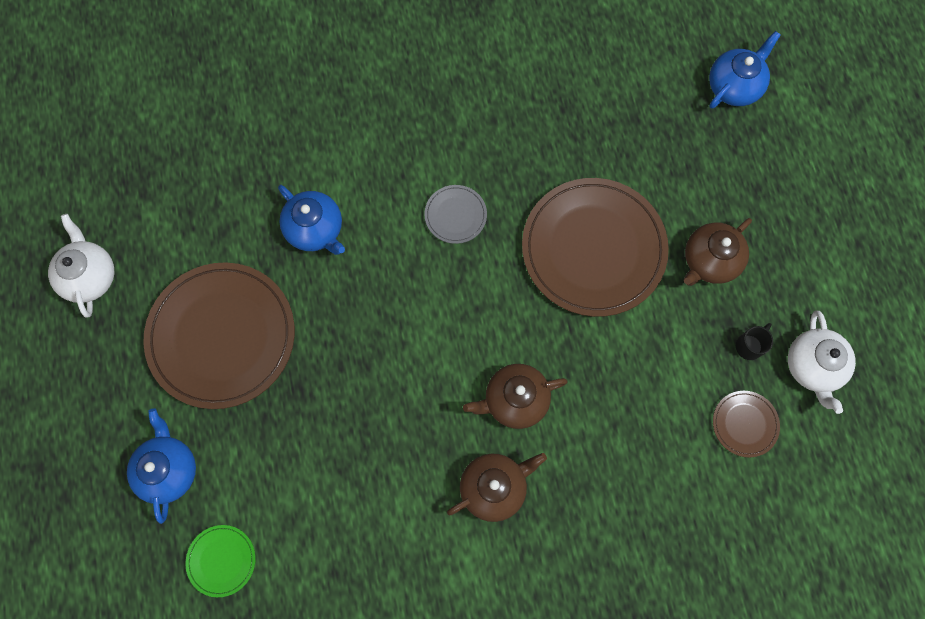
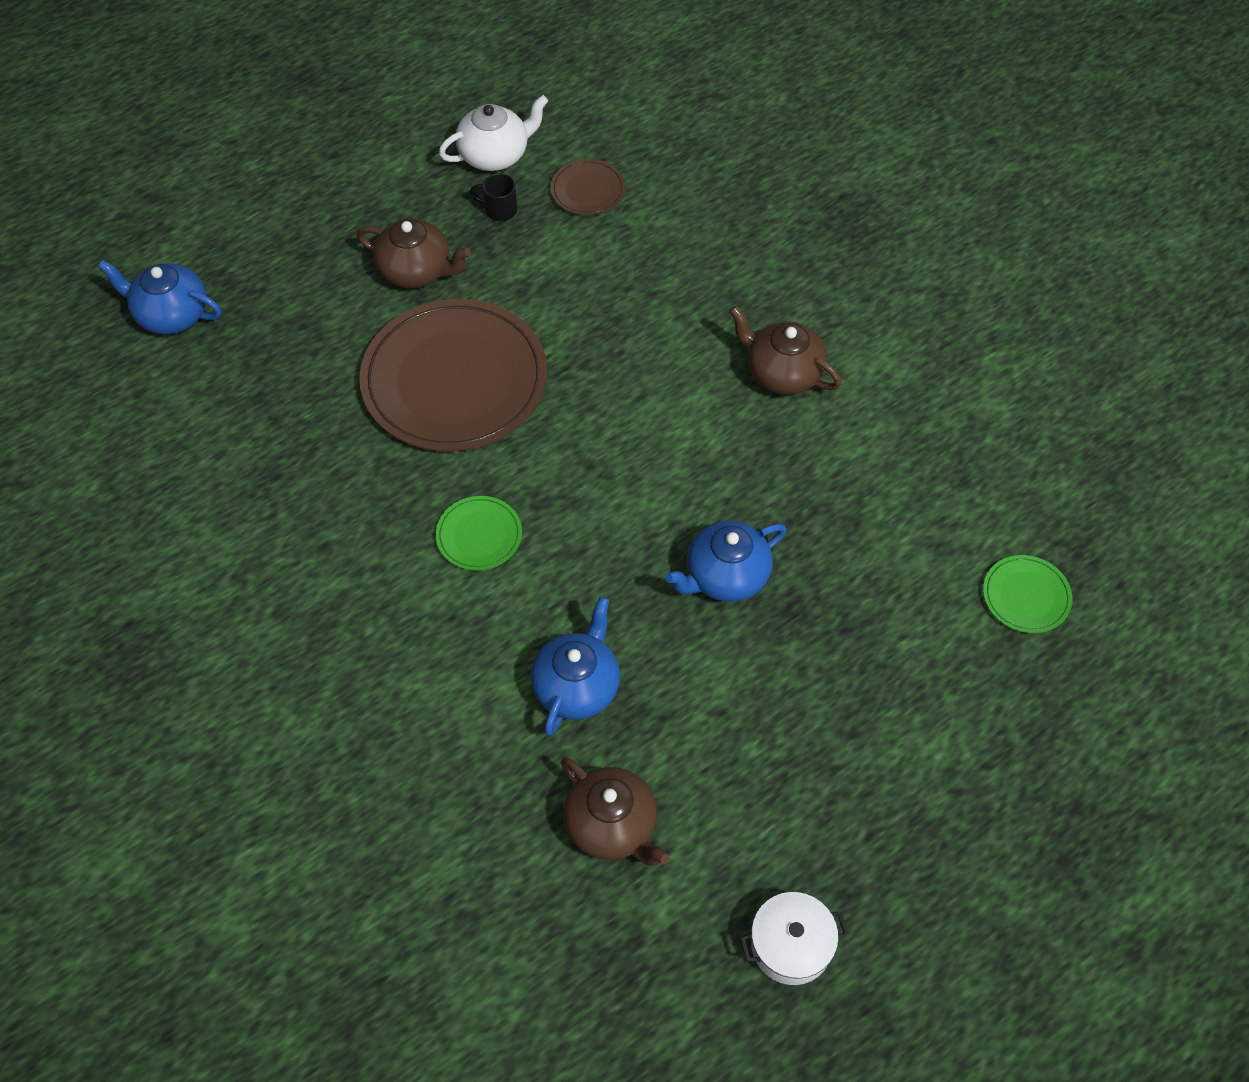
camera: 115 degrees left, 15 degrees down
white teapot [48,214,114,318] -> white pot [740,892,849,985]
blue teapot [127,408,196,524] -> blue teapot moved to [665,521,787,602]
brown plate [143,262,295,409] -> none
grey plate [424,185,487,244] -> green plate [436,496,522,571]
brown teapot [463,364,568,429] -> brown teapot moved to [561,757,670,866]

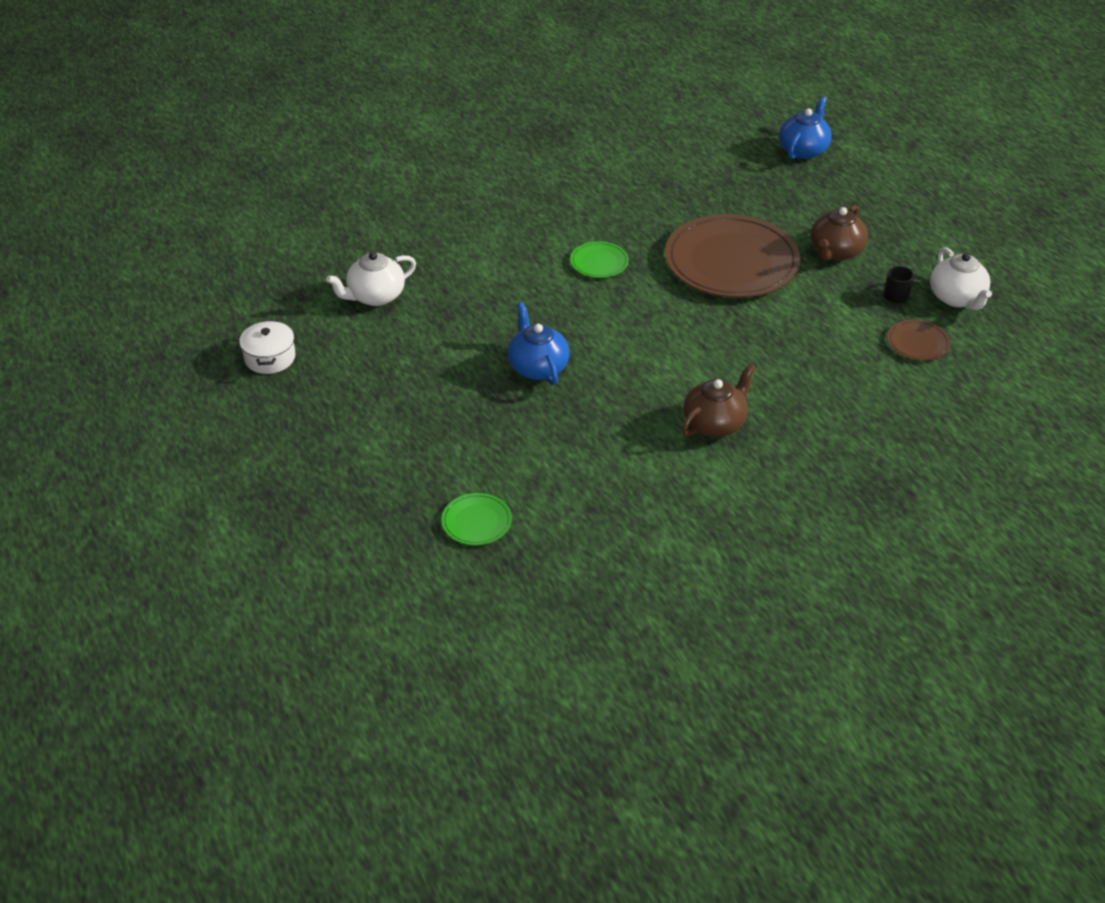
camera: 100 degrees right, 15 degrees down
blue teapot [531,596,620,736] -> none
brown teapot [561,757,670,866] -> white teapot [326,251,416,306]

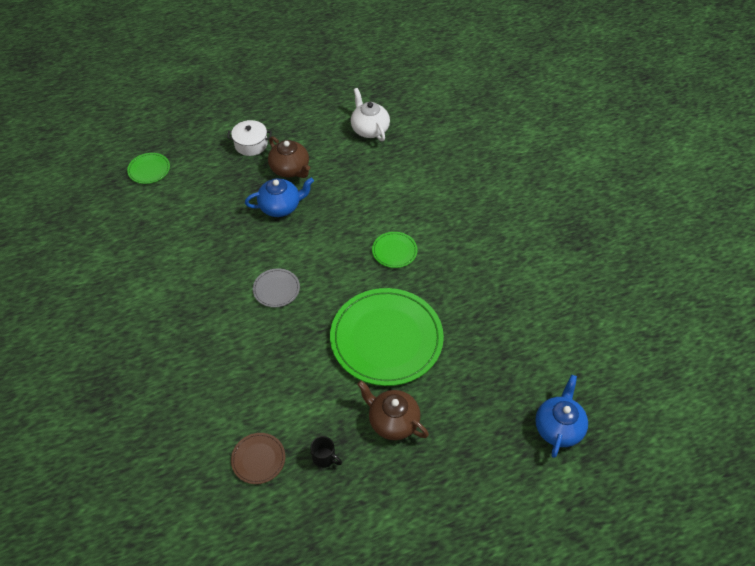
camera: 95 degrees right, 10 degrees up
white pot [239,320,296,374] -> white pot moved to [227,120,272,156]
brown plate [665,214,801,298] -> green plate [330,288,444,386]
brown teapot [681,363,756,437] -> brown teapot moved to [268,136,310,178]
blue teapot [779,96,832,159] -> blue teapot turned 105 degrees counterclockwise [535,375,588,458]
white teapot [930,247,992,310] -> none
none -> grey plate [253,268,300,307]

